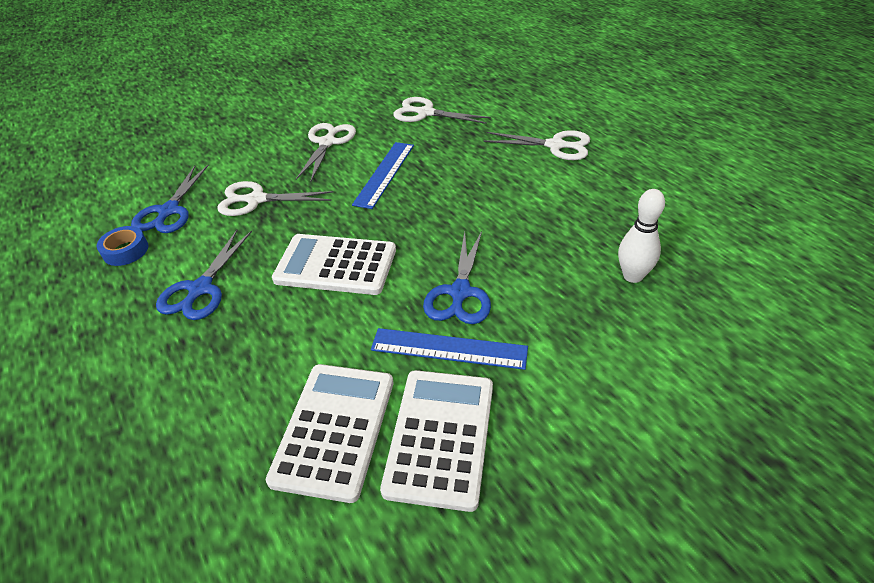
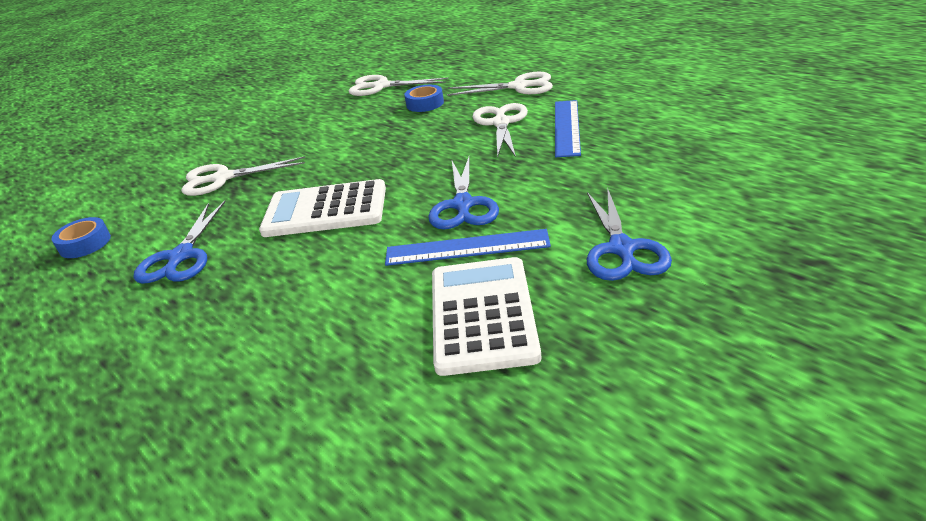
camera: 10 degrees left, 10 degrees down
blue scissors [131,165,209,233] -> blue scissors moved to [586,187,672,281]
white calculator [266,364,394,503] -> none
white scissors [296,123,356,182] -> white scissors moved to [473,103,528,158]
blue ruler [352,142,414,209] -> blue ruler moved to [555,100,581,157]
white bowling pin [618,189,665,283] -> none
none -> blue tape [404,85,444,112]

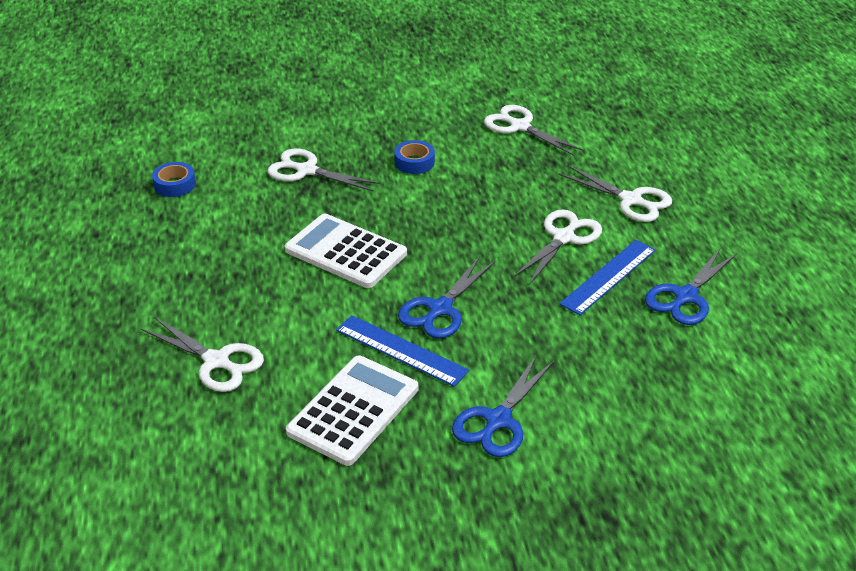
camera: 30 degrees right, 5 degrees up
blue scissors [134,201,226,284] -> blue scissors moved to [645,249,737,325]
blue tape [404,85,444,112] -> blue tape moved to [394,140,435,174]
none -> white scissors [140,317,264,392]

